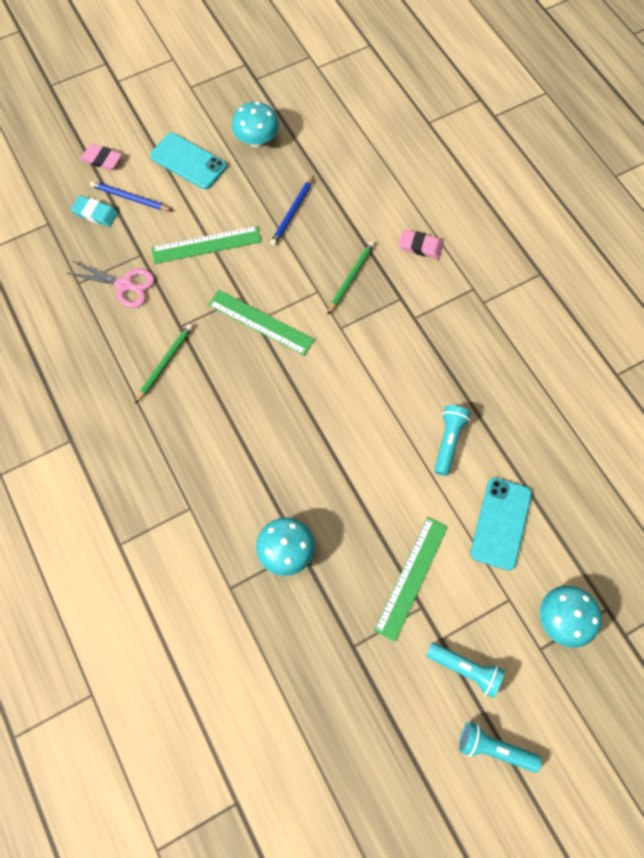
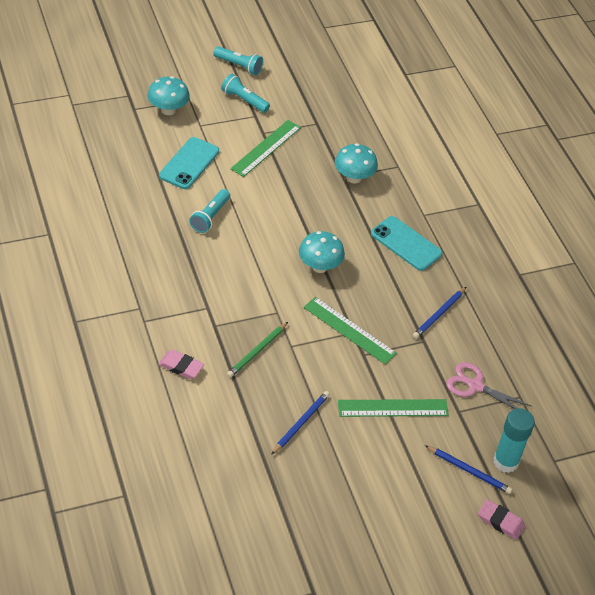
camera: 175 degrees left, 20 degrees down
turquoise eraser [71,196,118,227] -> turquoise glue stick [493,408,535,473]
green pencil [135,324,193,404] -> blue pencil [413,287,466,339]
turquoise phone [150,133,227,189] -> turquoise phone moved to [371,216,442,271]
turquoise mushroom [232,102,279,148] -> turquoise mushroom moved to [299,231,345,273]

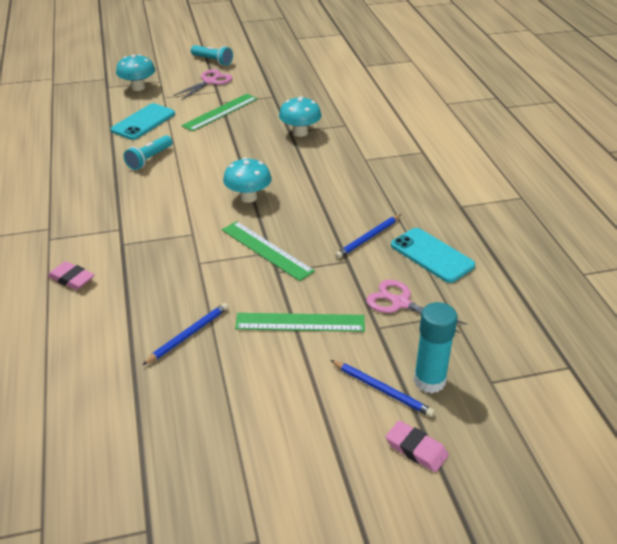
camera: 10 degrees right, 10 degrees down
turquoise flashlight [221,74,270,113] -> pink scissors [173,69,233,100]
green pencil [227,322,288,378] -> none
turquoise phone [371,216,442,271] -> turquoise phone moved to [391,228,475,283]

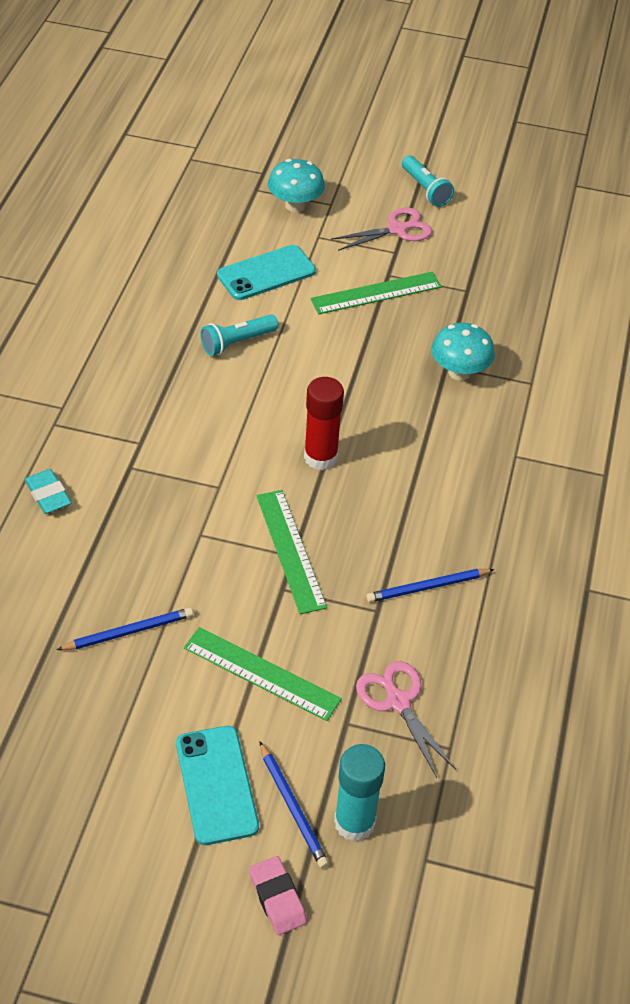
camera: 25 degrees right, 10 degrees up
pink eraser [48,261,95,290] -> turquoise eraser [24,469,72,514]
turquoise mushroom [223,158,272,203] -> red glue stick [304,377,344,470]
turquoise phone [391,228,475,283] -> turquoise phone moved to [176,726,259,845]

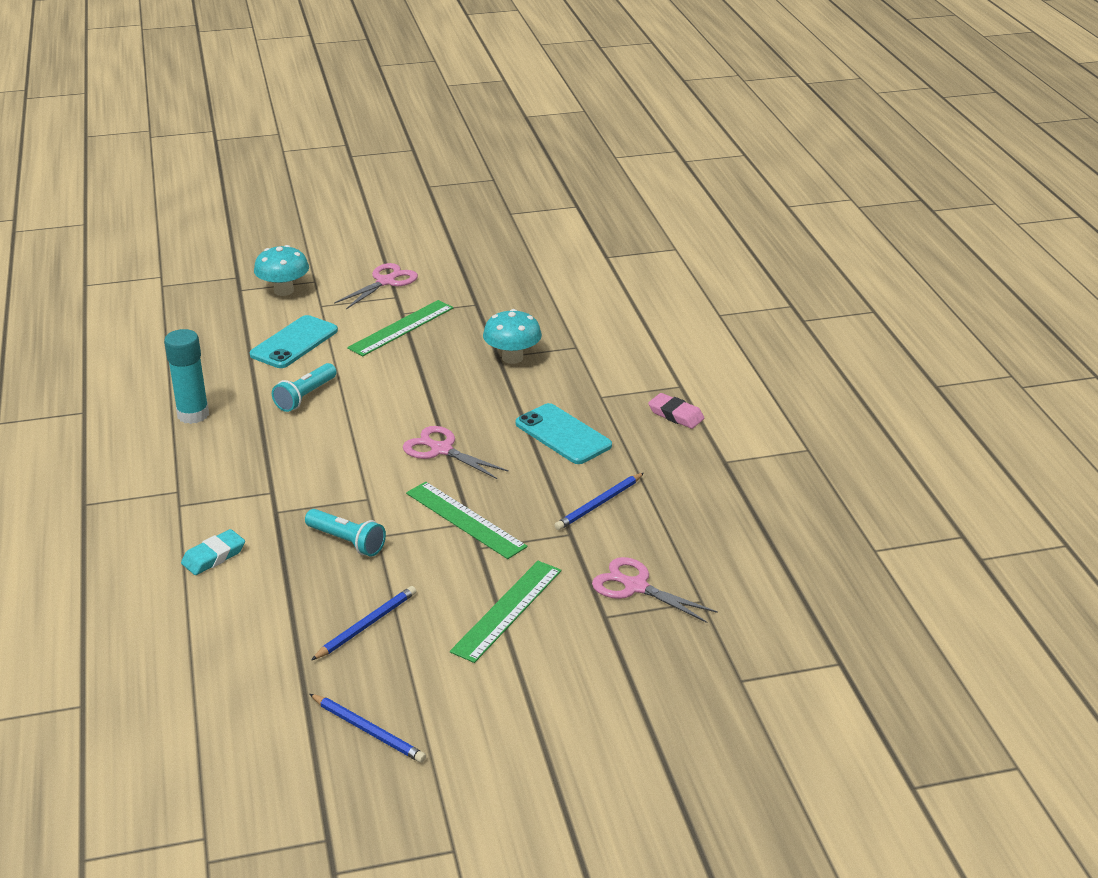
camera: 25 degrees left, 15 degrees down
turquoise eraser [24,469,72,514] -> turquoise eraser turned 75 degrees counterclockwise [181,529,245,575]
turquoise phone [176,726,259,845] -> turquoise phone moved to [516,403,612,464]
green ruler [184,627,342,721] -> green ruler turned 60 degrees counterclockwise [450,561,562,663]
pink eraser [249,856,307,935] -> pink eraser moved to [648,393,705,429]
blue pencil [259,741,329,868] -> blue pencil moved to [310,694,426,763]
red glue stick [304,377,344,470] -> pink scissors [403,426,509,479]
turquoise glue stick [334,744,385,842] -> turquoise glue stick moved to [164,329,209,424]
turquoise flashlight [402,155,454,207] -> turquoise flashlight moved to [305,509,386,556]

